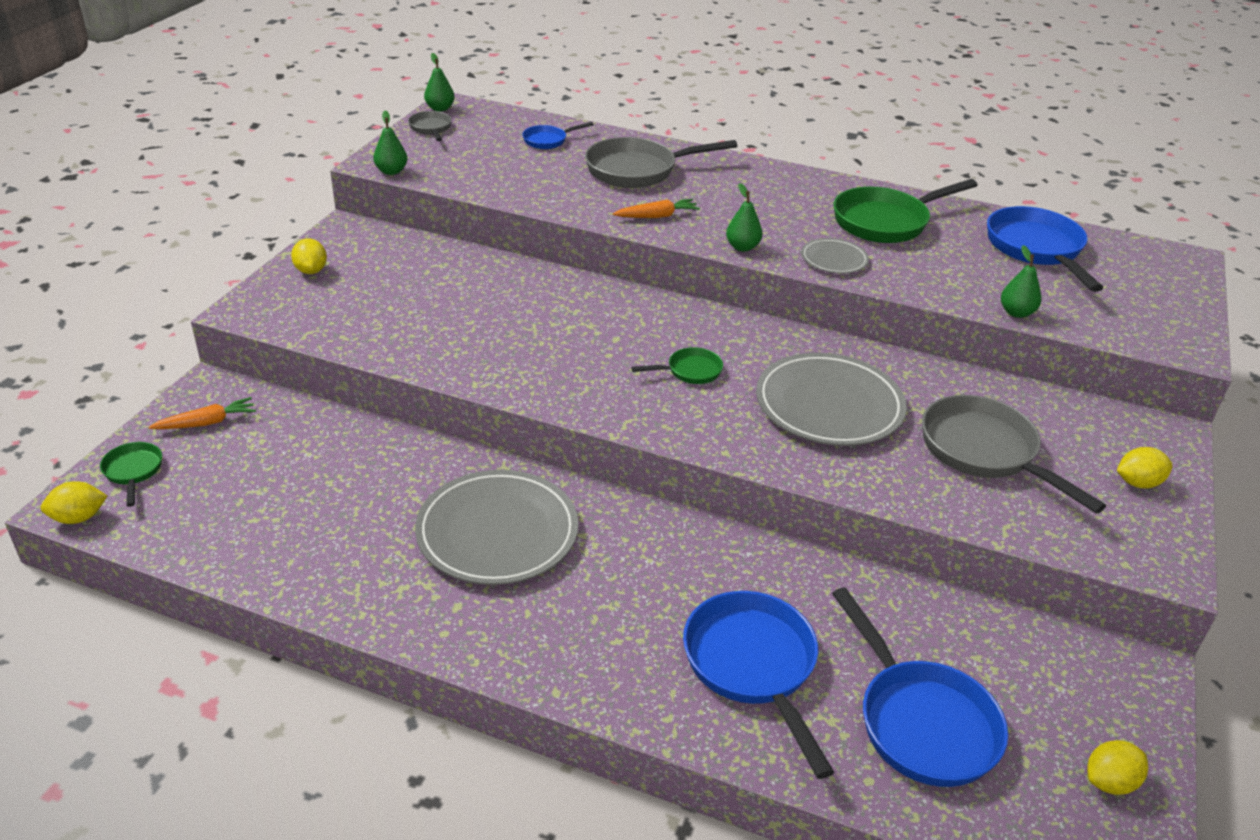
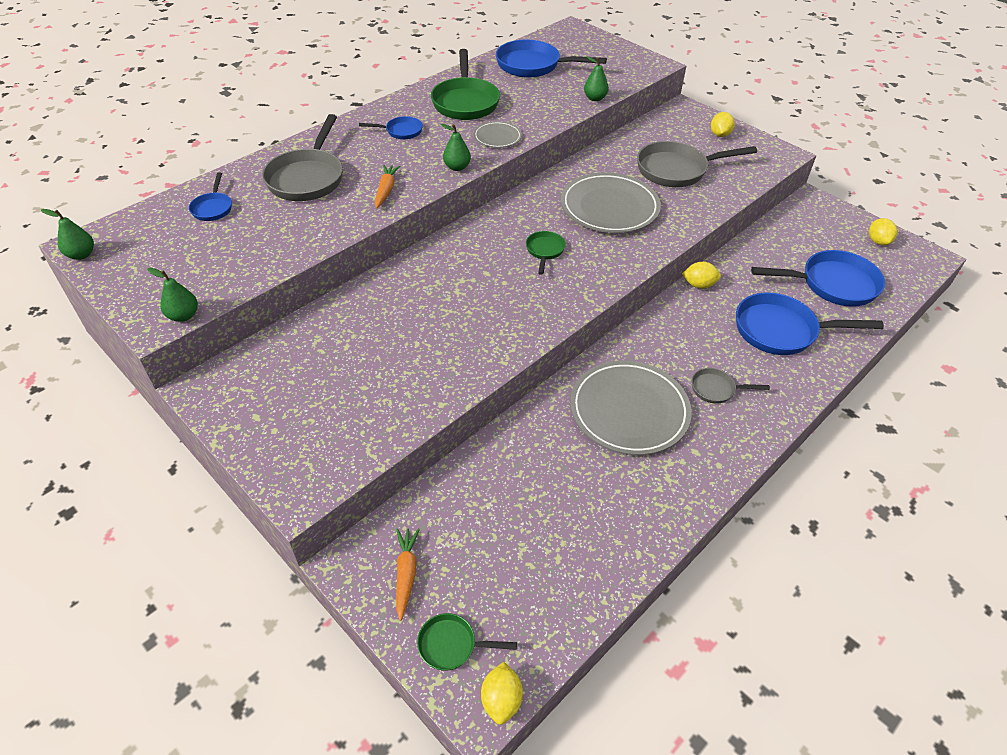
camera: 65 degrees left, 10 degrees up
yellow lemon [291,238,327,274] -> yellow lemon moved to [682,262,721,288]
grey pan [408,111,452,141] -> grey pan moved to [692,368,770,404]
none -> blue pan [359,116,423,139]

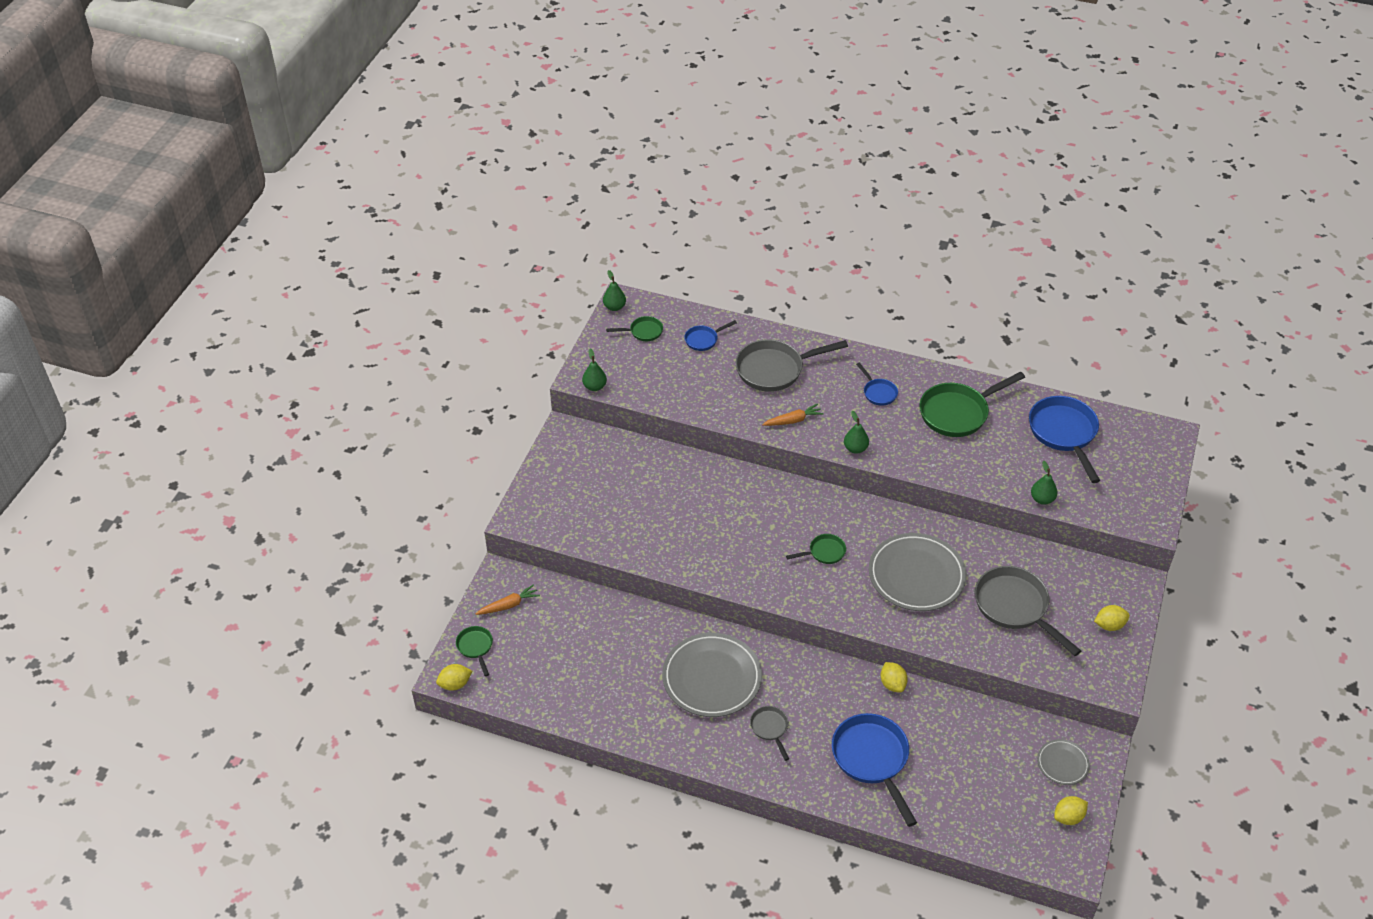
camera: 65 degrees right, 0 degrees up
grey plate [473,121,522,148] -> grey plate moved to [1037,739,1090,785]
blue pan [751,250,885,307] -> none
none -> green pan [606,316,663,341]

